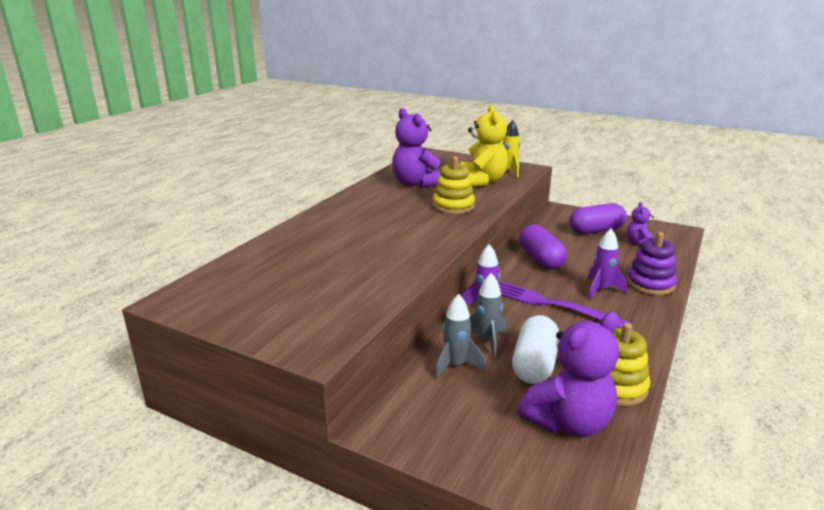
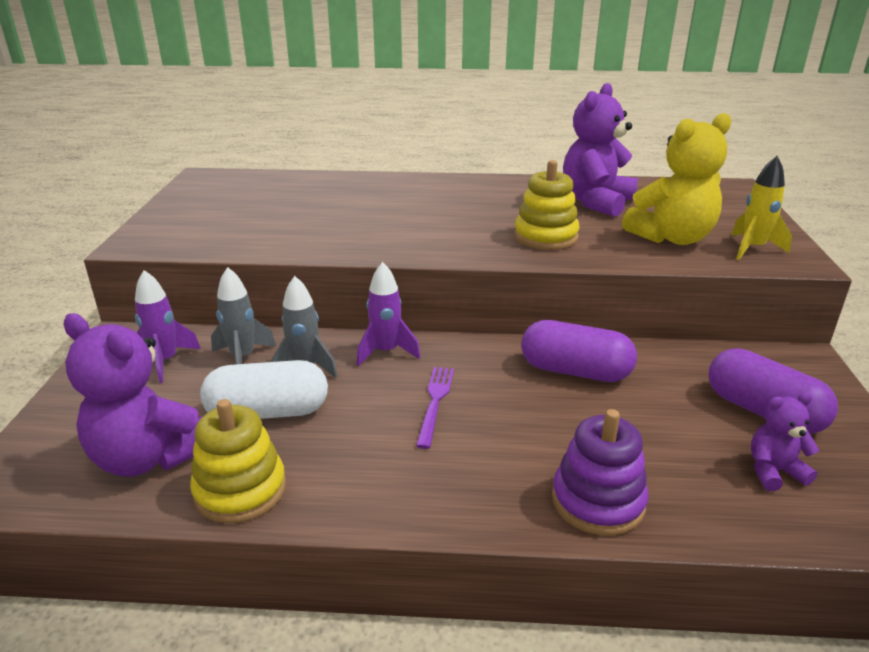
camera: 65 degrees right, 5 degrees up
purple fork [498,281,630,328] -> purple fork [416,367,454,449], size x0.59
purple capsule [519,224,567,269] -> purple capsule turned 60 degrees clockwise [521,320,637,382]
purple rocket [588,228,627,299] -> purple rocket moved to [135,270,201,383]

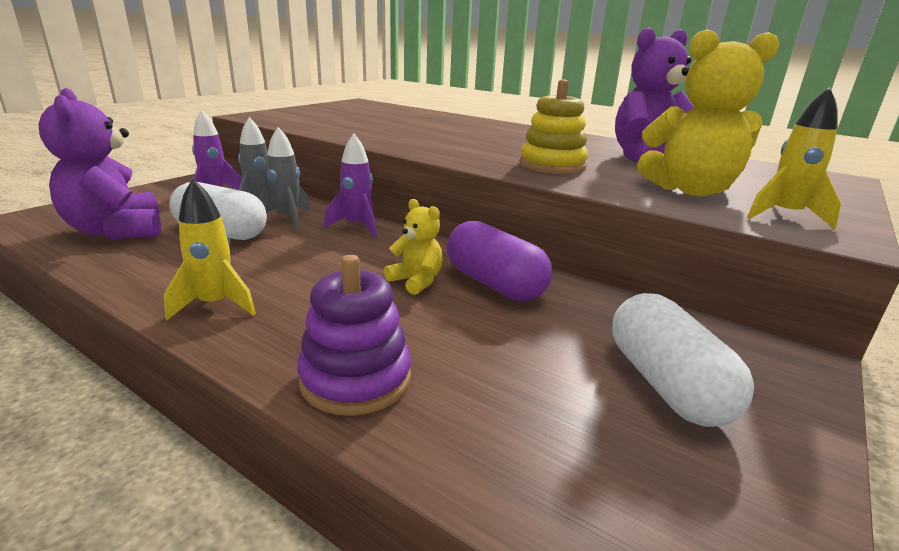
camera: 30 degrees right, 5 degrees down
yellow stacking toy [190,399,286,523] -> none
purple fork [416,367,454,449] -> none
purple capsule [709,348,838,434] -> white capsule [612,293,754,427]
purple teddy bear [751,393,820,491] -> none
none -> yellow rocket [164,179,256,321]
none -> yellow teddy bear [384,199,443,295]

